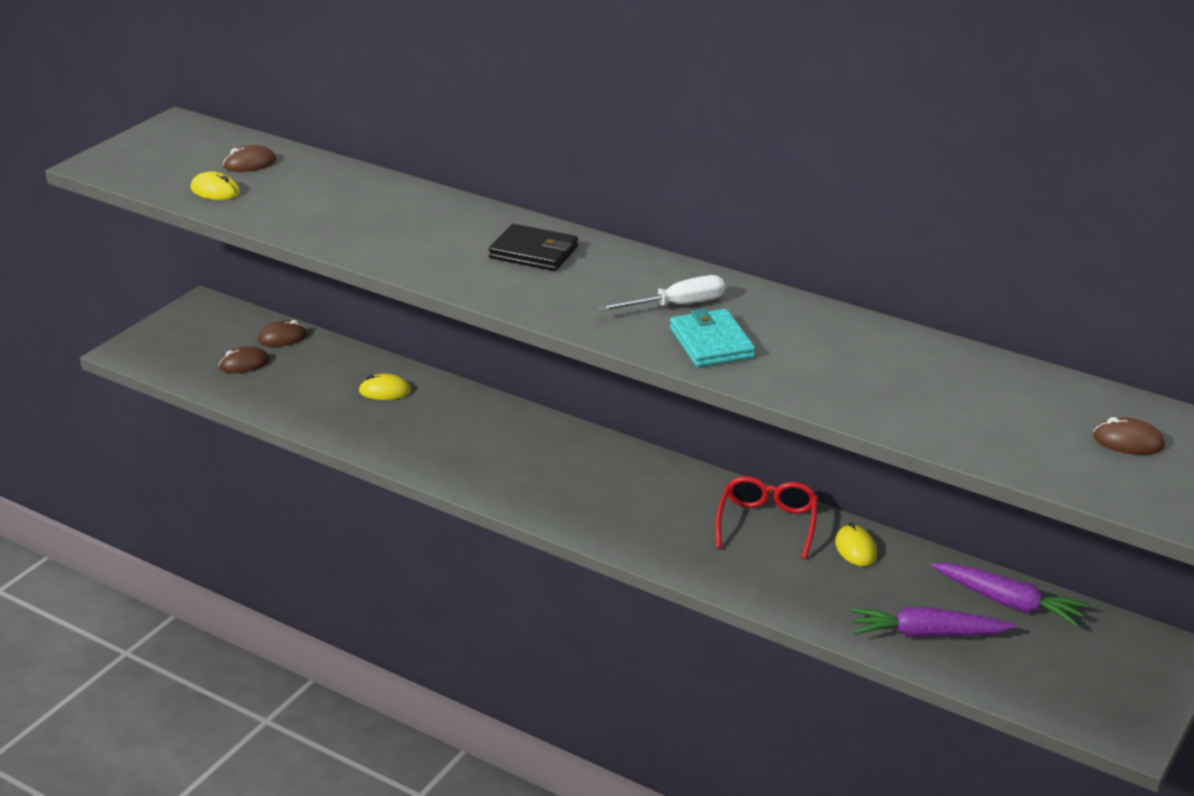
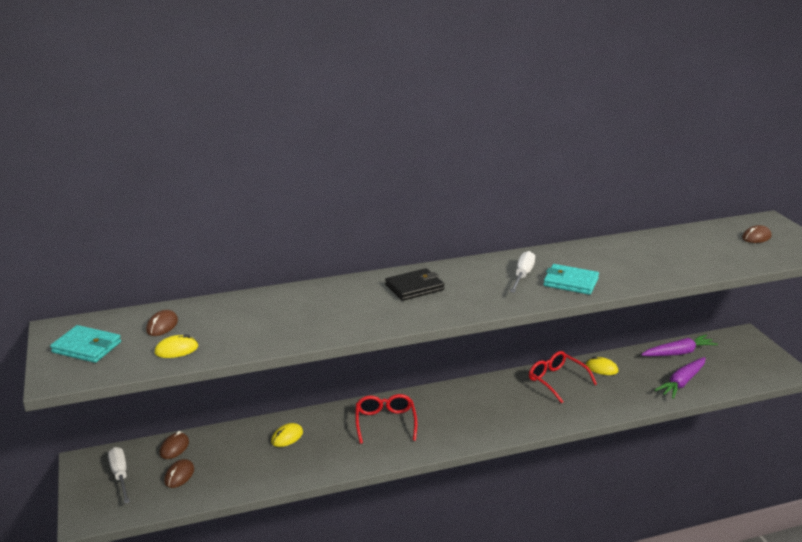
camera: 50 degrees left, 5 degrees down
none -> turquoise wallet [50,325,121,363]
none -> white screwdriver [108,447,130,504]
none -> red glasses [355,394,417,444]

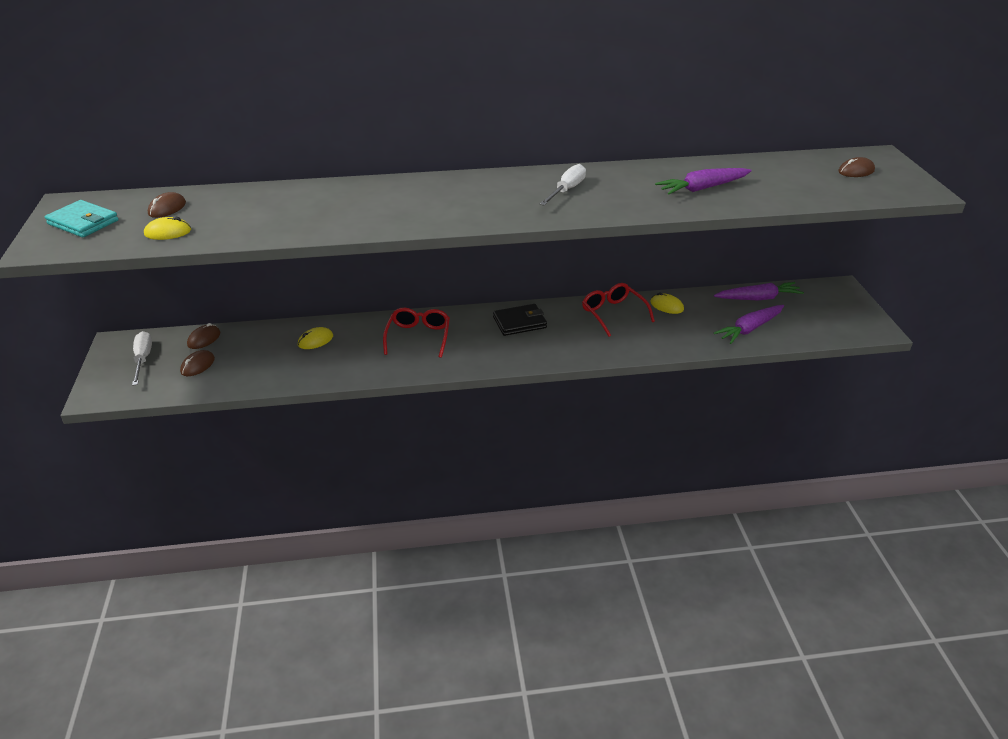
camera: 10 degrees right, 10 degrees up
black wallet [385,268,445,301] -> black wallet moved to [493,304,547,336]
turquoise wallet [544,264,599,295] -> none
none -> purple carrot [655,168,752,195]

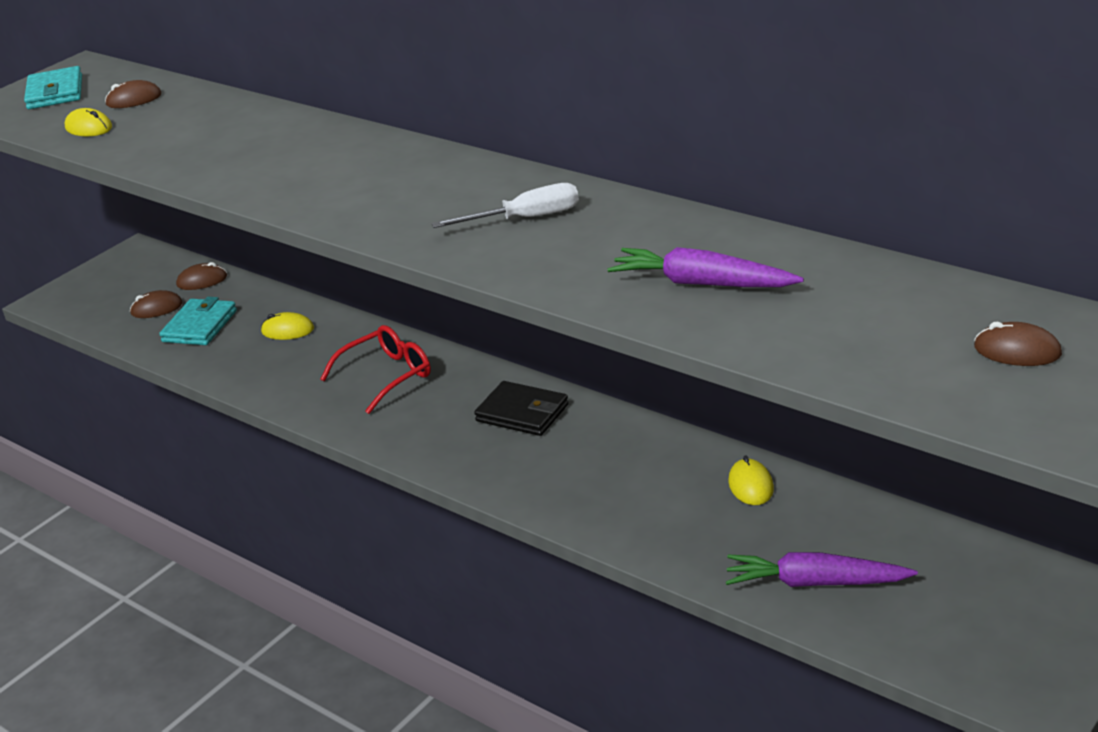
camera: 50 degrees right, 5 degrees down
white screwdriver [132,331,152,386] -> none
red glasses [582,283,655,337] -> none
purple carrot [714,282,804,300] -> none
none -> turquoise wallet [159,297,237,345]

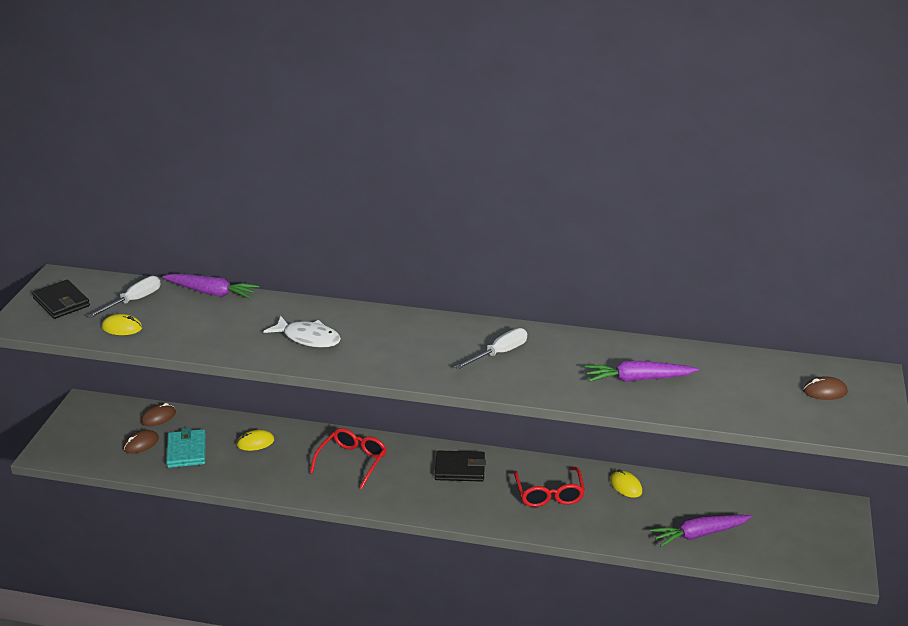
camera: 30 degrees left, 0 degrees up
turquoise wallet [24,66,82,109] -> black wallet [32,280,90,319]
brown mouse [105,80,162,108] -> white screwdriver [87,276,161,318]
none -> purple carrot [162,274,259,299]
none -> white fish [263,316,341,348]
none -> red glasses [514,467,585,507]

